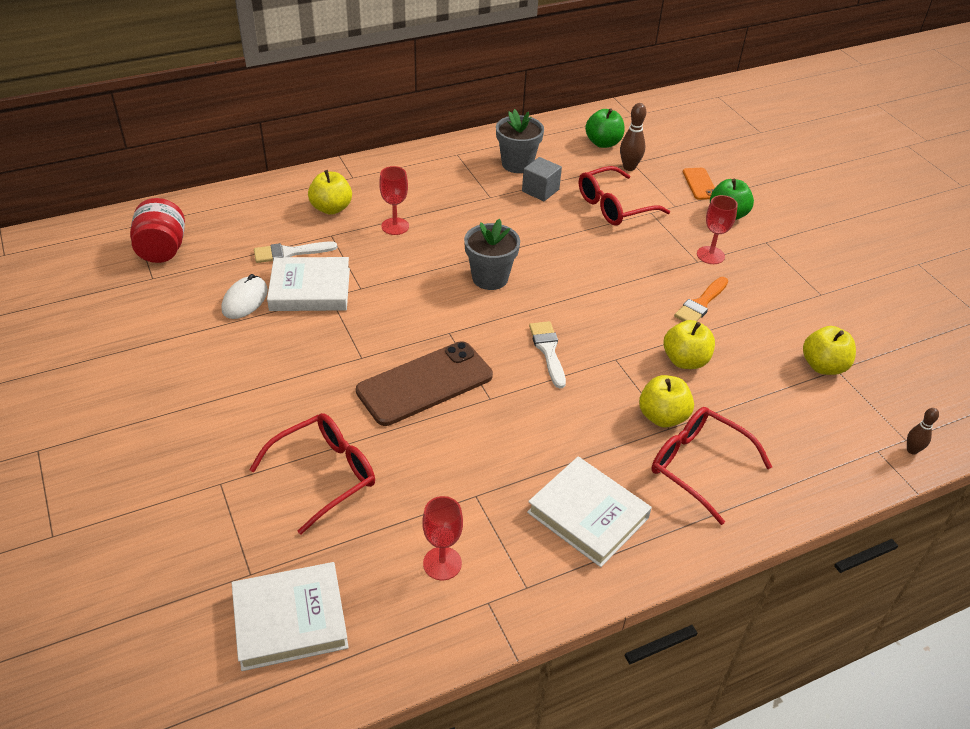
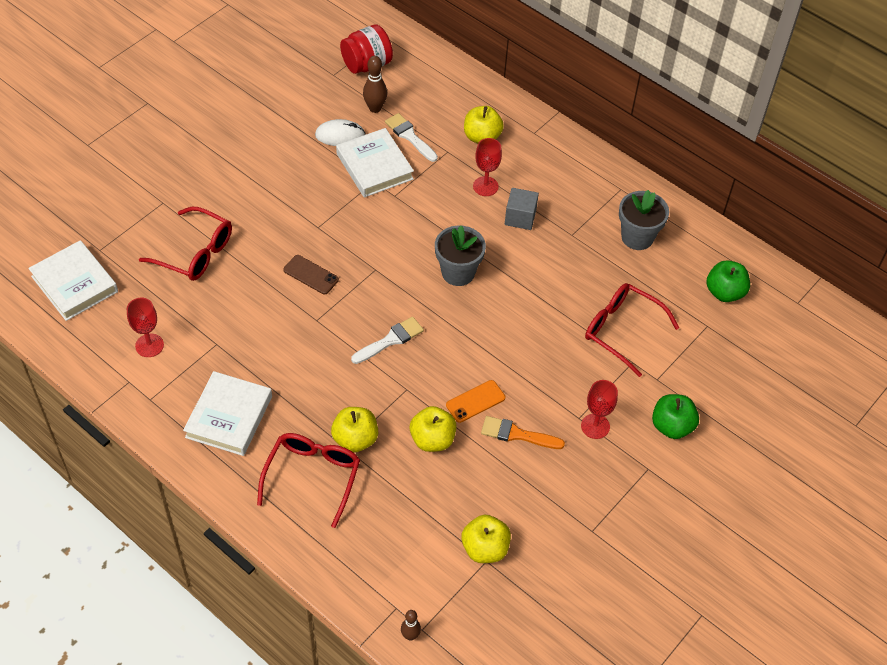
camera: 65 degrees right, 10 degrees up
brown phone [356,341,493,426] -> brown phone [283,255,339,294], size x0.50
grey cube [522,157,562,201] -> grey cube moved to [505,188,539,230]
brown bowling pin [620,103,646,171] -> brown bowling pin moved to [363,56,387,113]
orange phone [683,168,715,200] -> orange phone moved to [446,380,505,423]

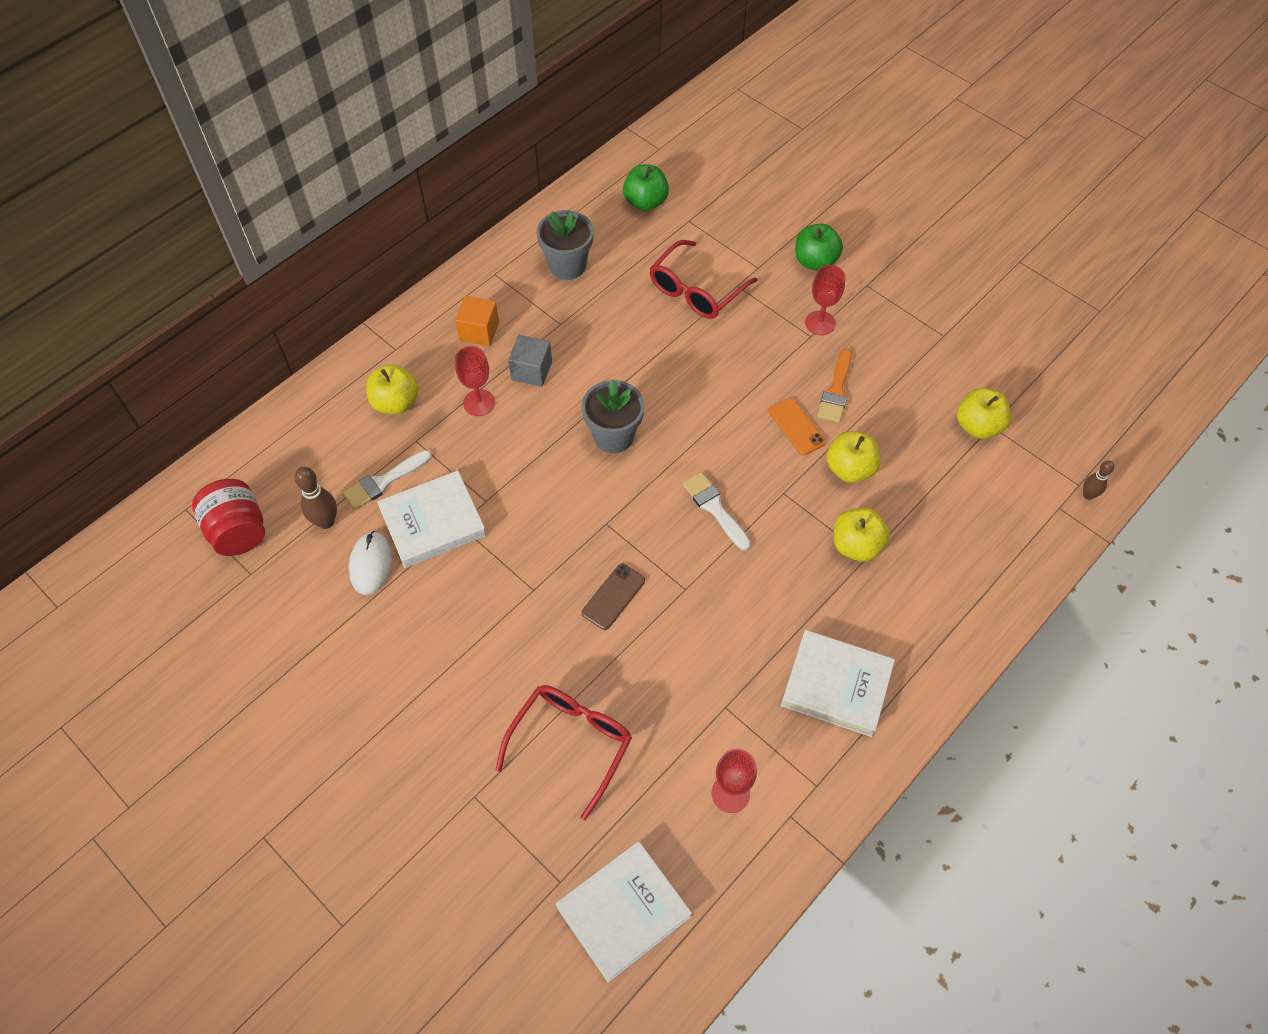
camera: 85 degrees left, 5 degrees up
red glasses [257,433,360,528] -> none
none -> orange cube [455,296,499,346]

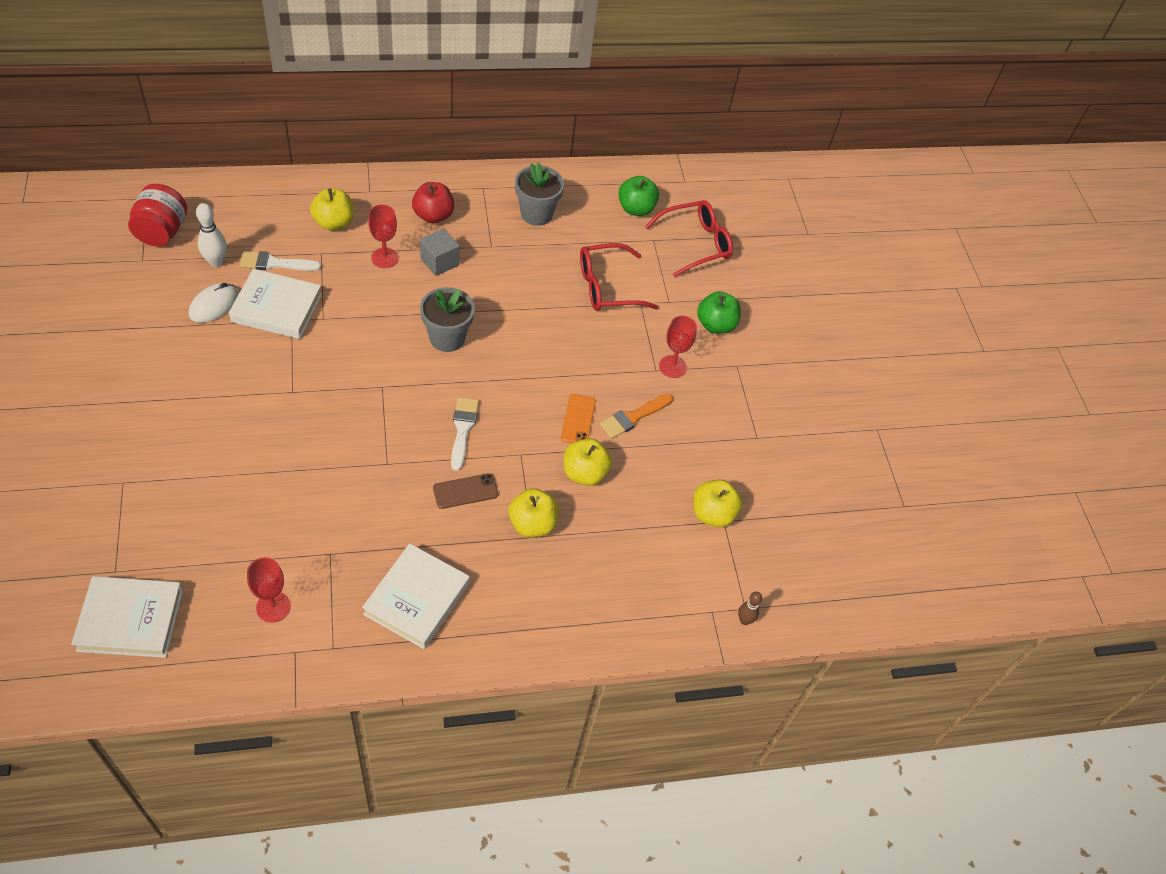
camera: 30 degrees right, 5 degrees down
brown bowling pin [294,467,337,529] -> white bowling pin [196,203,227,267]
orange cube [455,296,499,346] -> red apple [412,182,454,224]
red glasses [496,685,632,820] -> red glasses moved to [645,200,733,277]
brown phone [582,564,645,630] -> brown phone moved to [433,473,498,509]
white book [781,630,895,737] -> white book turned 60 degrees clockwise [362,543,470,649]

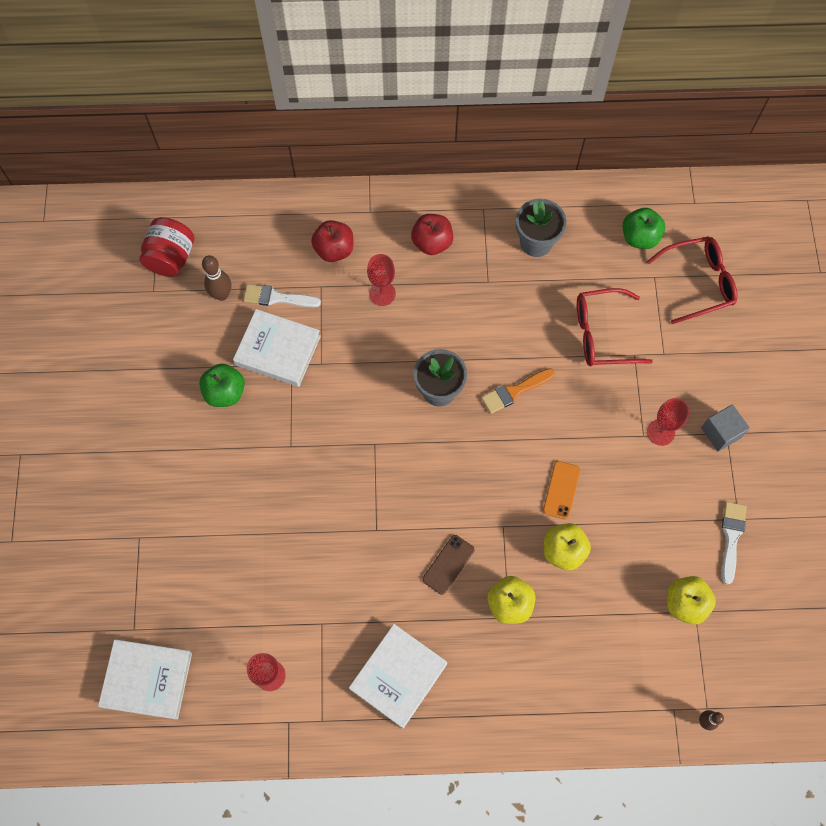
camera: 15 degrees right, 15 degrees up
white mouse [189,283,239,323] -> none
white bowling pin [196,203,227,267] -> brown bowling pin [202,255,231,301]
yellow apple [310,188,354,231] -> red apple [311,220,353,262]
grey cube [420,228,460,276] -> grey cube moved to [701,404,750,451]
brown phone [433,473,498,509] -> brown phone turned 45 degrees counterclockwise [422,535,475,595]
white brush [451,397,479,471] -> white brush moved to [722,502,747,585]
orange brush [600,394,673,439] -> orange brush moved to [481,368,555,414]
green apple [697,291,741,334] -> green apple moved to [199,363,245,407]

